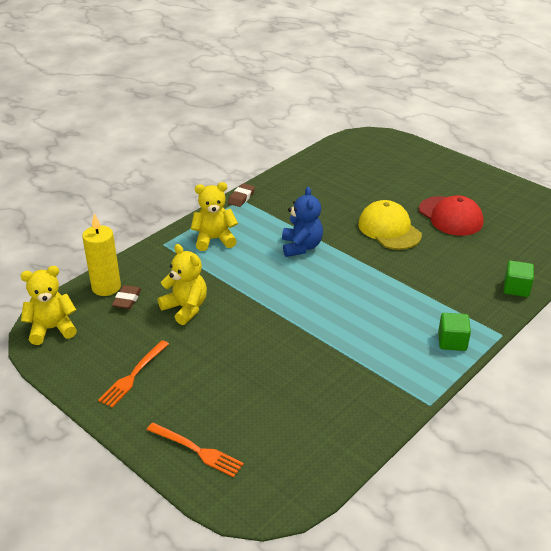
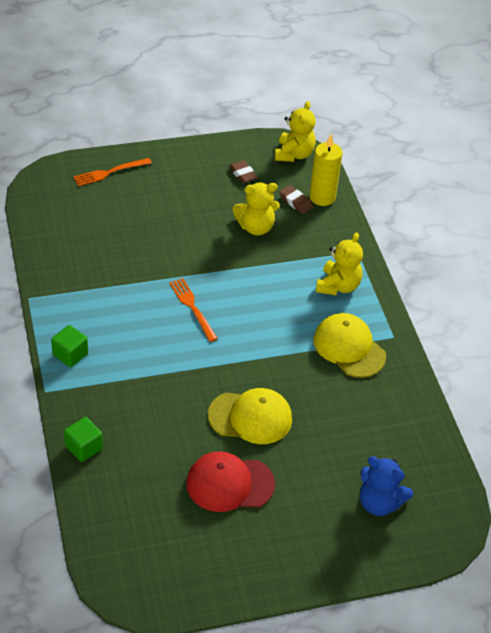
camera: 120 degrees right, 10 degrees up
orange fork [98,340,169,408] -> orange fork moved to [169,278,218,342]
brown eraser [228,183,255,207] -> brown eraser moved to [229,160,258,183]
blue teddy bear [282,187,323,257] -> blue teddy bear moved to [360,456,413,516]
none -> yellow cap [314,313,386,378]

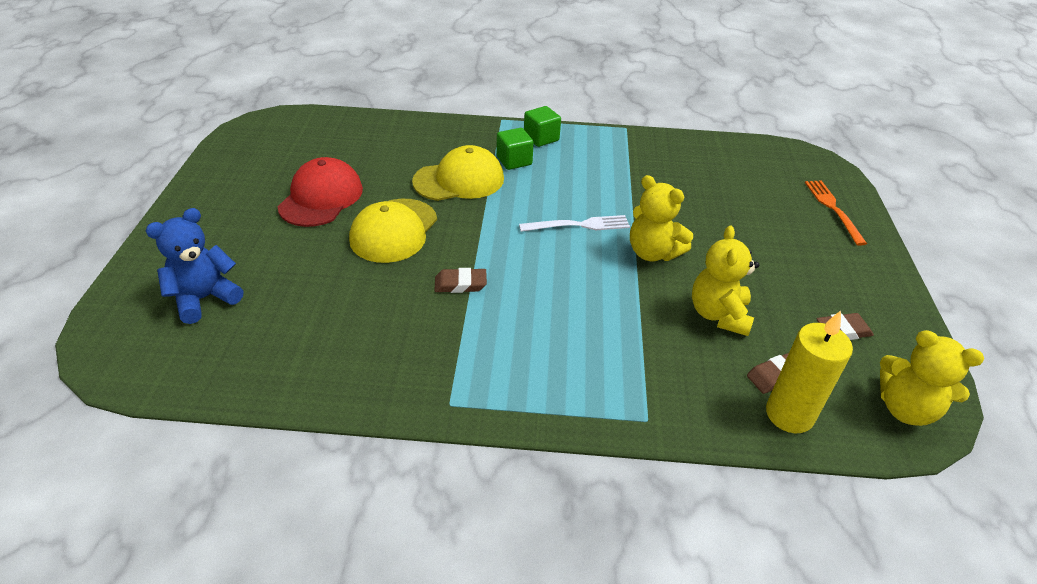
camera: 110 degrees right, 5 degrees down
green cube [64,417,103,462] -> green cube moved to [496,128,534,170]
orange fork [169,278,218,342] -> white fork [519,215,630,232]
yellow cap [314,313,386,378] -> yellow cap moved to [412,145,504,201]
yellow teddy bear [316,232,363,295] -> yellow teddy bear moved to [630,175,693,261]
none -> brown eraser [434,268,487,293]

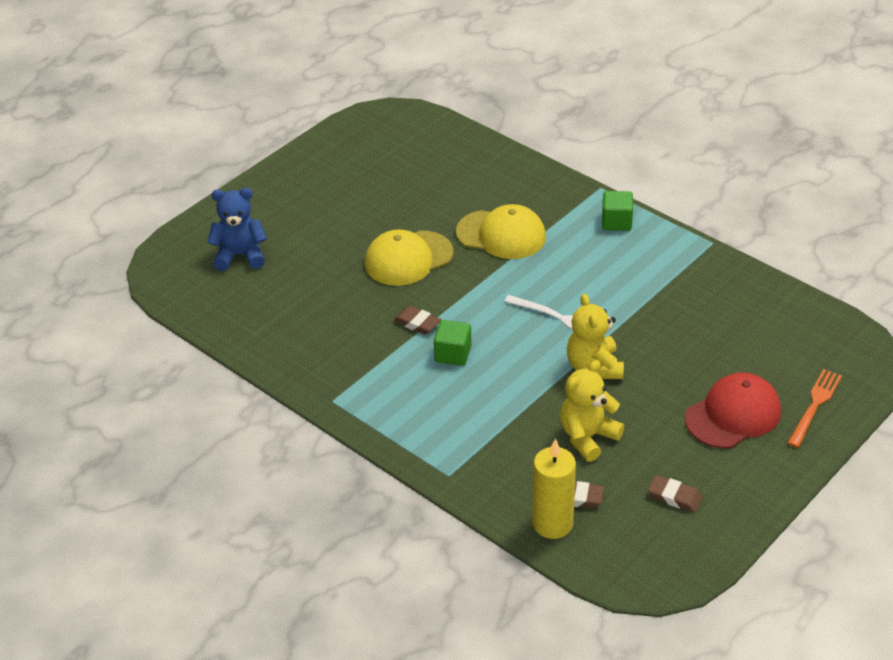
camera: 40 degrees right, 0 degrees up
red cap [278,157,363,227] -> red cap moved to [685,373,781,448]
green cube [496,128,534,170] -> green cube moved to [434,320,471,366]
yellow teddy bear [880,330,984,426] -> none

